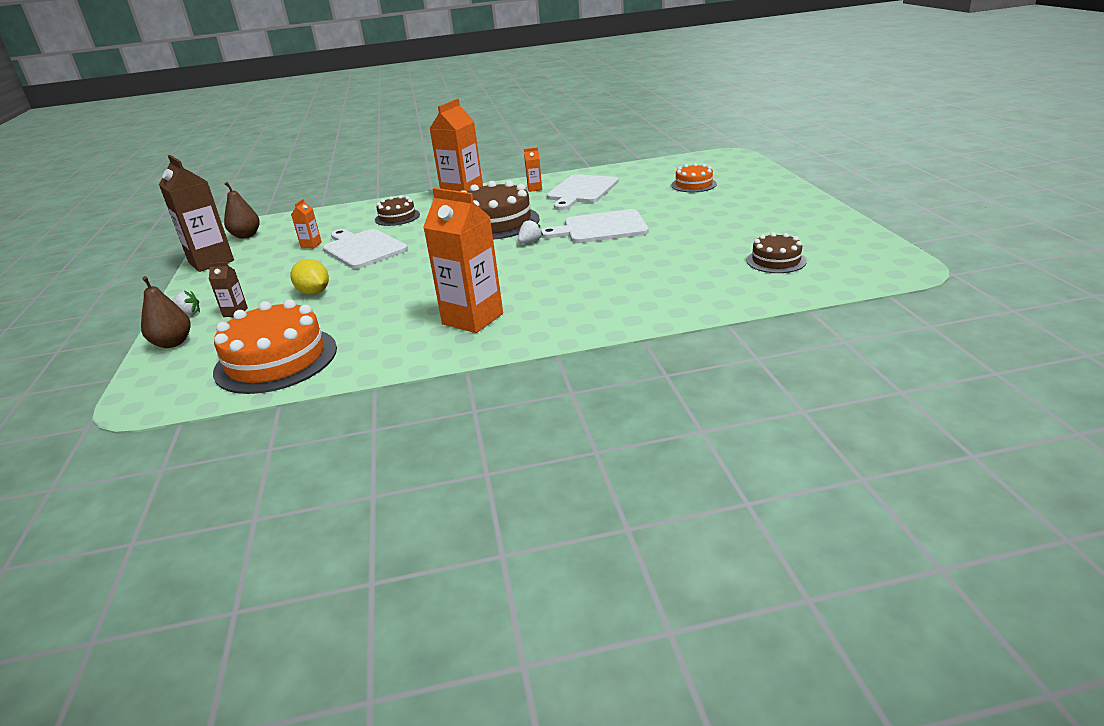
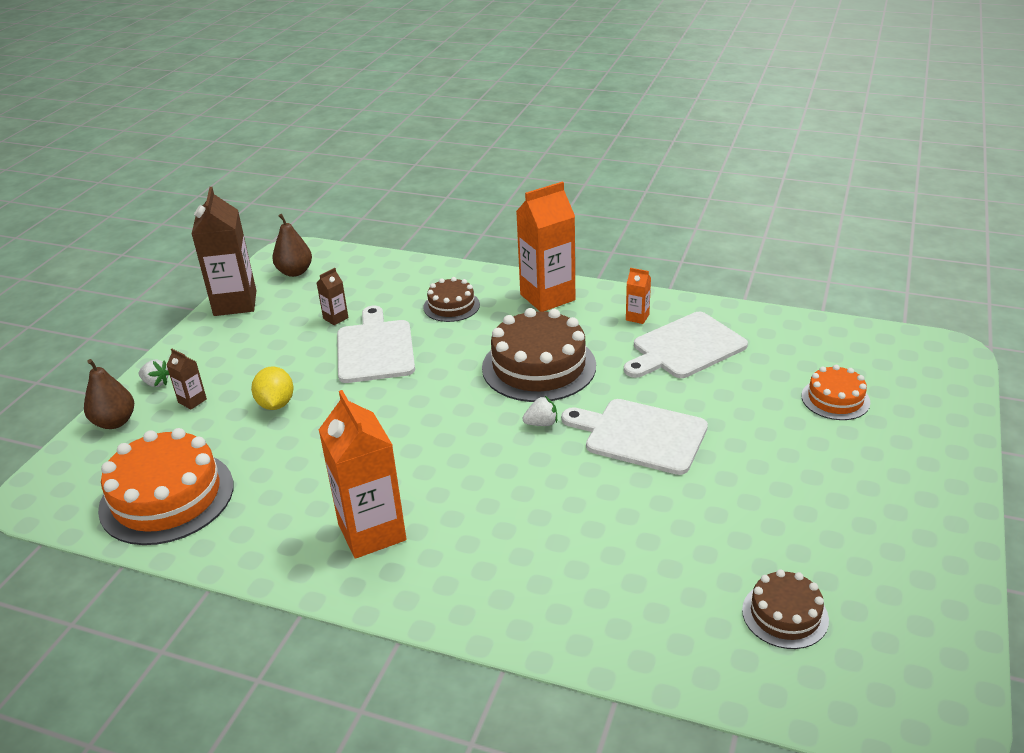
camera: 30 degrees right, 5 degrees up
orange carton [291,199,322,248] -> brown carton [317,268,349,325]

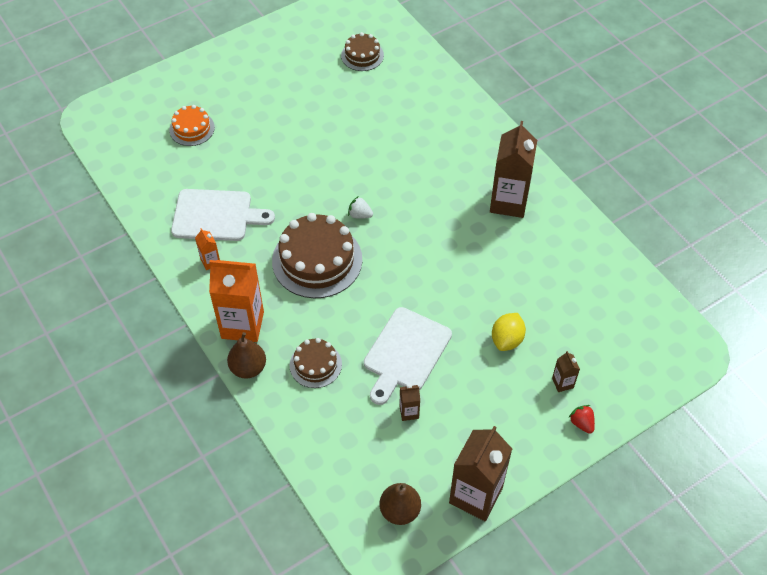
camera: 145 degrees left, 20 degrees up
brown pear [84,359,134,429] -> brown pear moved to [227,332,266,378]
orange cake [98,428,234,545] -> none
white strawberry [139,360,169,387] -> red strawberry [569,405,595,434]
orange carton [319,390,406,559] -> brown carton [490,121,537,218]
white cutting board [561,399,708,475] -> none

